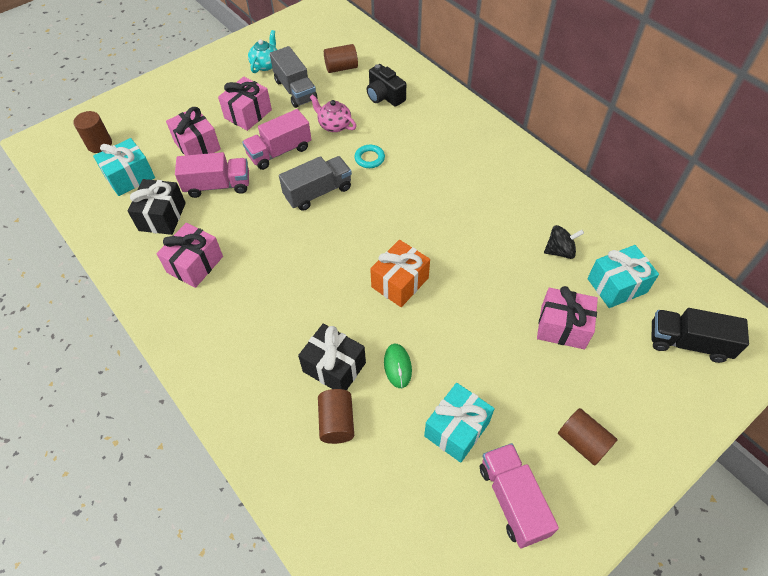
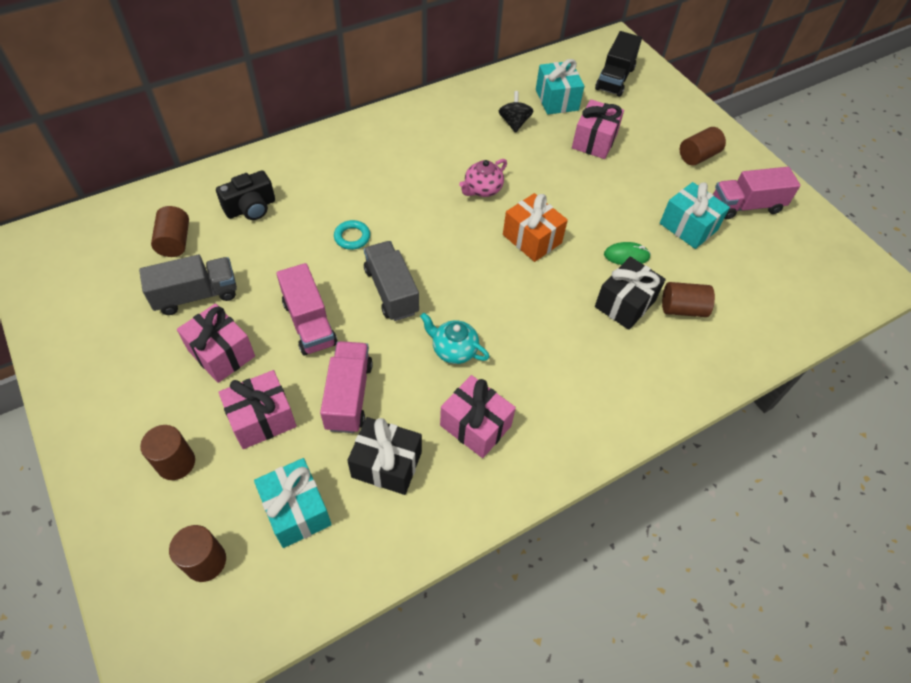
camera: 85 degrees left, 0 degrees up
turquoise teapot [248,30,277,73] -> turquoise teapot moved to [420,313,489,364]
pink teapot [310,94,356,132] -> pink teapot moved to [459,159,507,197]
none -> brown cylinder [140,425,195,480]

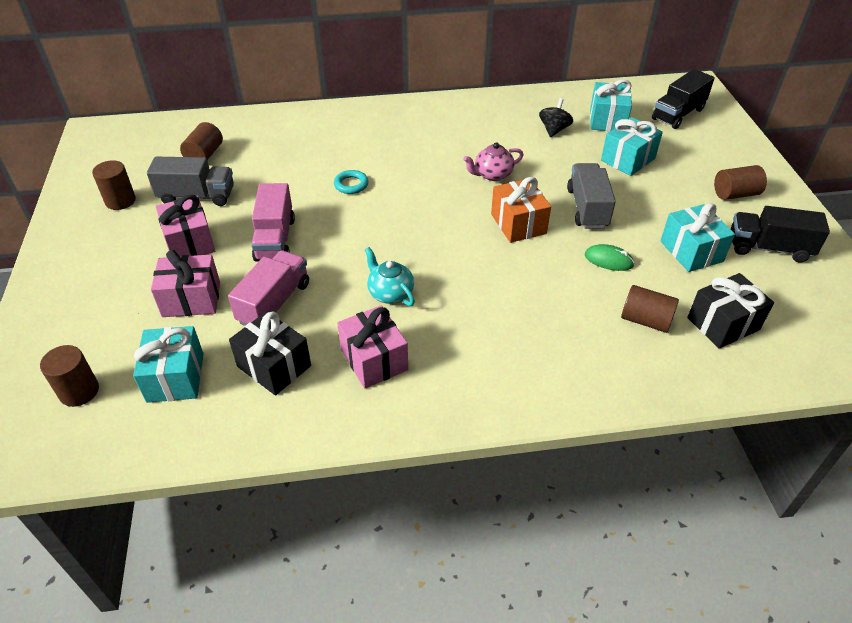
camera: 25 degrees right, 10 degrees down
brown cylinder [140,425,195,480] -> brown cylinder moved to [92,160,136,210]
black camera [216,170,275,220] -> none
grey truck [364,241,419,321] -> grey truck moved to [567,163,616,229]
pink gift [572,99,624,159] -> turquoise gift [601,117,663,176]
black gift [595,257,666,330] -> black gift moved to [687,273,774,348]
pink truck [713,167,801,219] -> black truck [731,206,830,262]

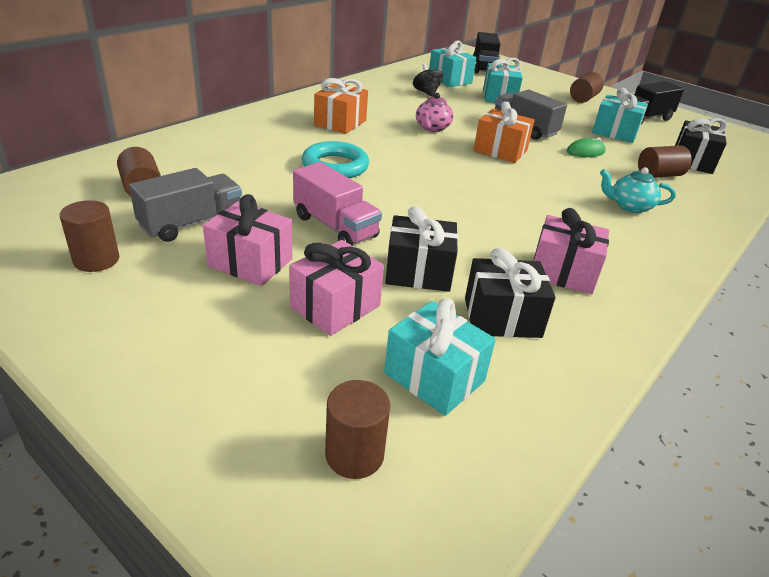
camera: 45 degrees left, 10 degrees down
pink truck [228,250,309,326] -> black gift [385,206,458,292]
turquoise ring [334,170,368,194] -> turquoise ring [302,141,369,178], size x1.75
turquoise teapot [365,247,415,306] -> turquoise teapot moved to [600,167,676,213]
none -> orange gift [314,78,368,134]

